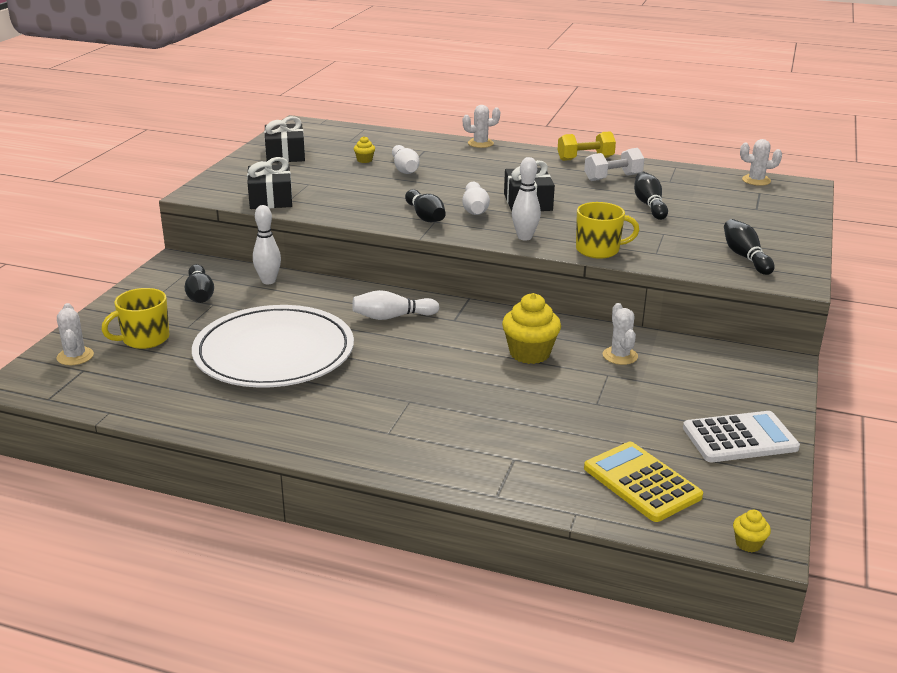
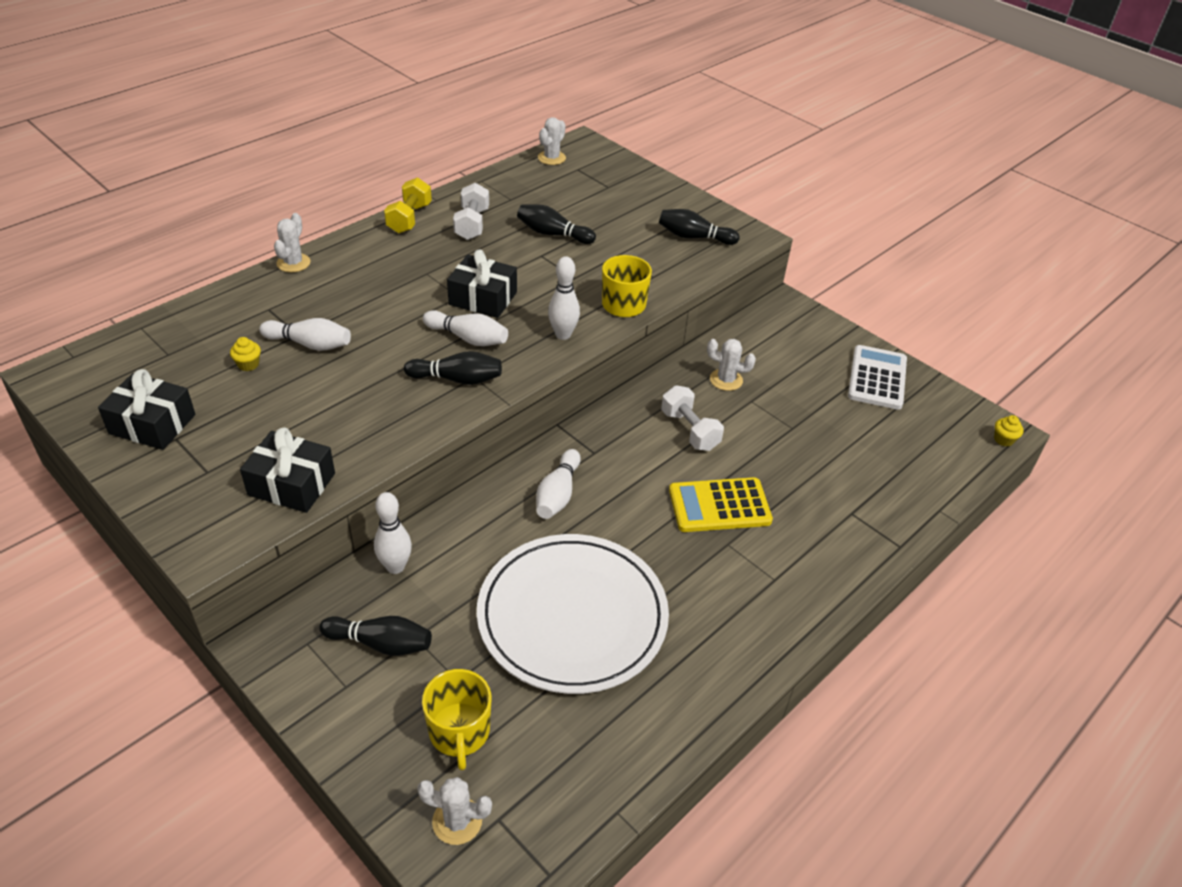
camera: 65 degrees left, 15 degrees up
yellow cupcake [502,293,561,364] -> white dumbbell [661,385,724,451]
yellow calculator [584,442,703,522] -> yellow calculator moved to [669,477,773,532]

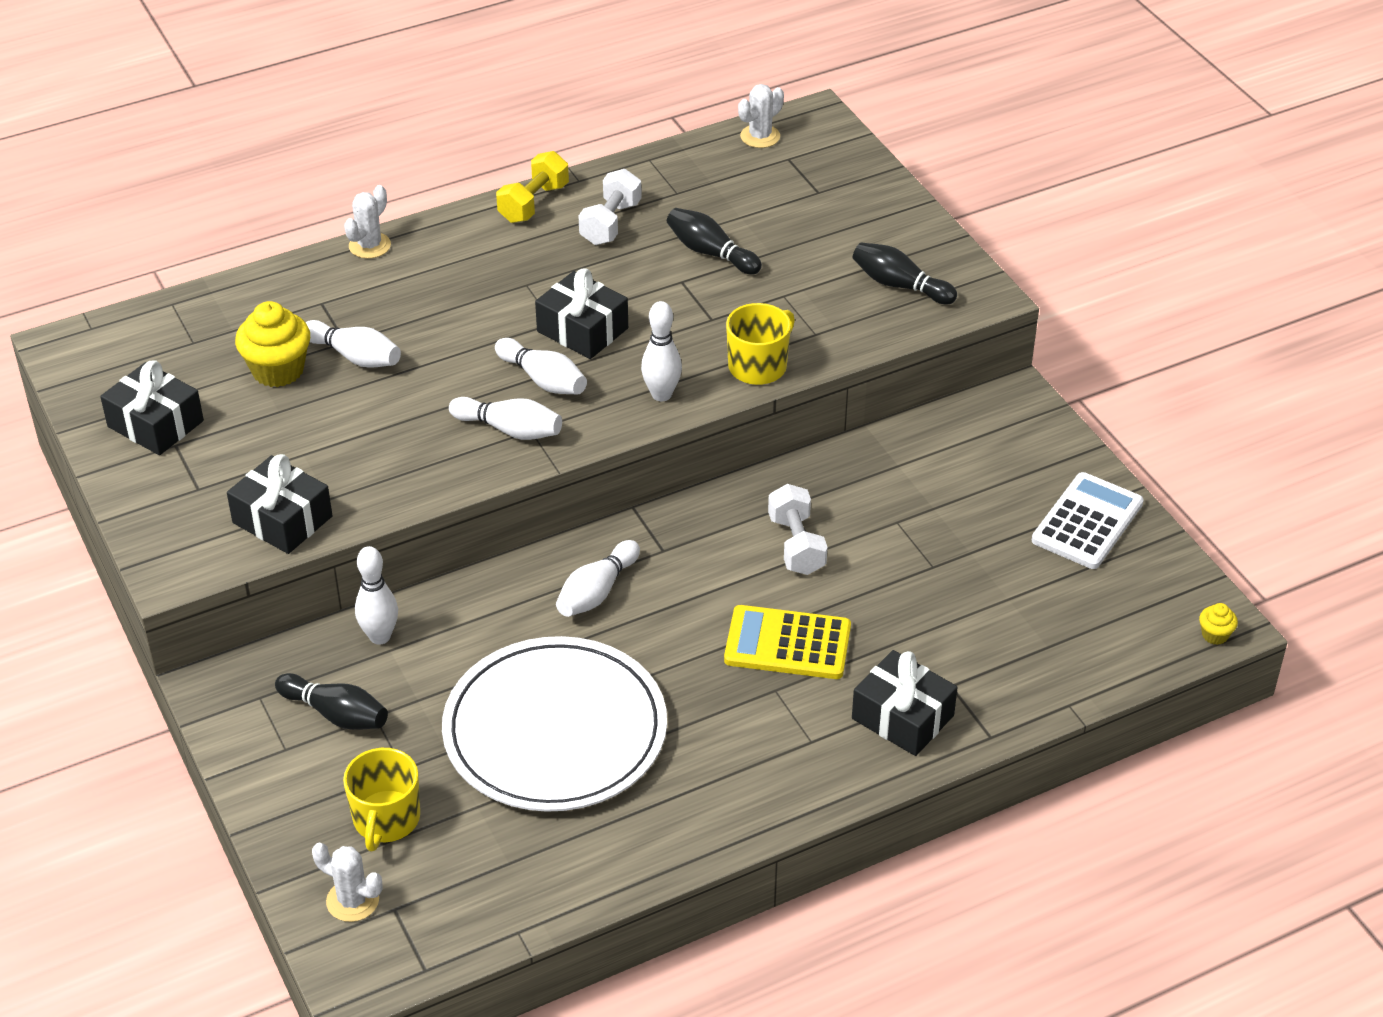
camera: 20 degrees right, 0 degrees up
yellow cupcake [230,337,261,371] -> yellow cupcake [235,301,310,387], size x2.09
black bowling pin [404,351,502,385] -> white bowling pin [449,397,562,440]
white cactus [707,339,756,391] -> none
none -> black gift [852,650,958,756]

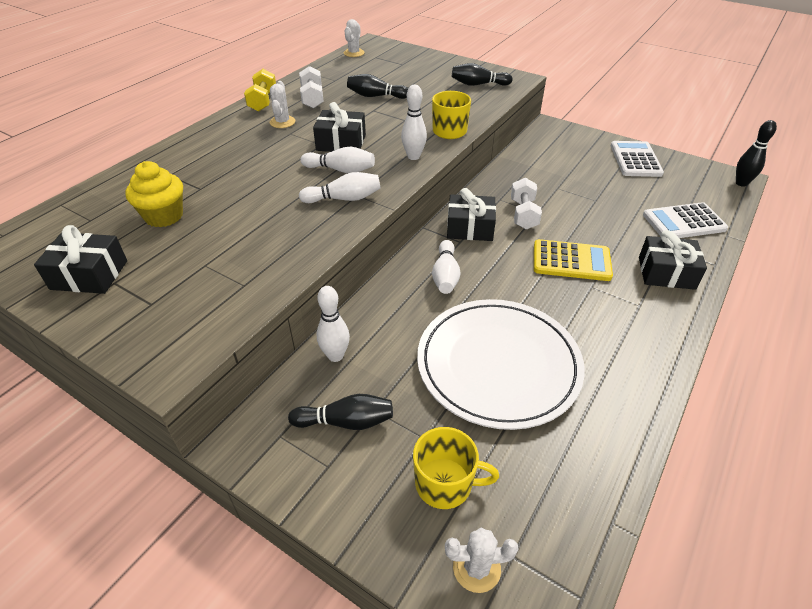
camera: 30 degrees left, 0 degrees up
black gift [227,454,333,554] -> black gift moved to [447,188,496,241]
white bowling pin [305,320,401,368] -> none
yellow mug [343,748,420,851] -> yellow mug turned 60 degrees counterclockwise [413,427,499,509]
white cactus [344,185,391,259] -> white cactus moved to [270,81,295,128]
yellow calculator [724,605,851,679] -> yellow calculator turned 150 degrees counterclockwise [534,239,613,281]
white dumbbell [768,484,827,575] -> white dumbbell turned 45 degrees clockwise [511,178,542,229]
yellow cupcake [1199,603,1238,645] -> black bowling pin [736,120,777,187]
none -> white calculator [643,202,728,238]

